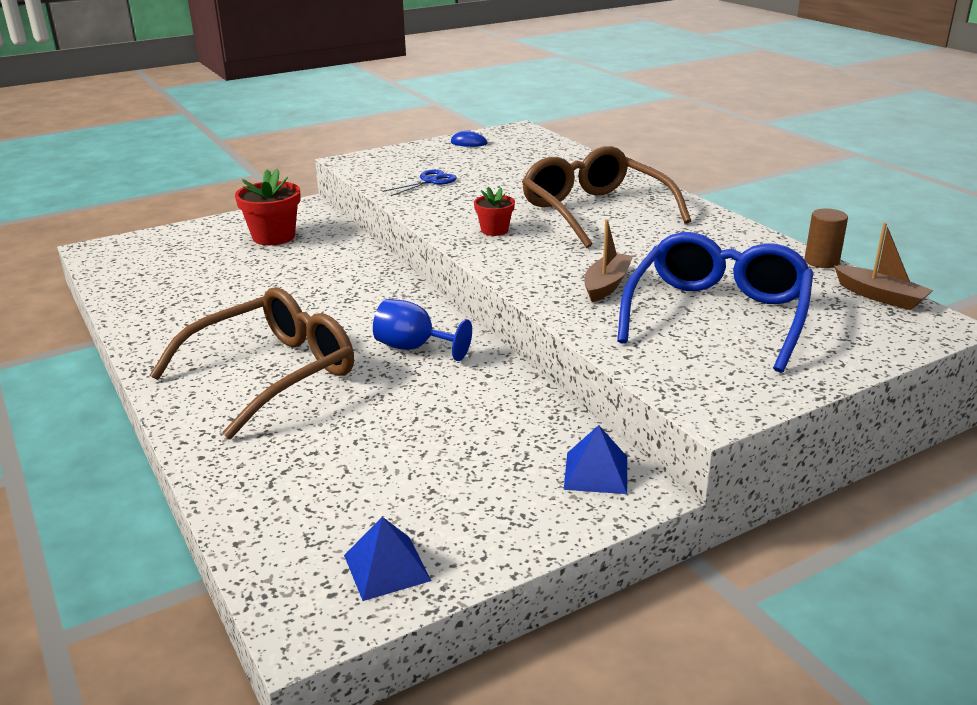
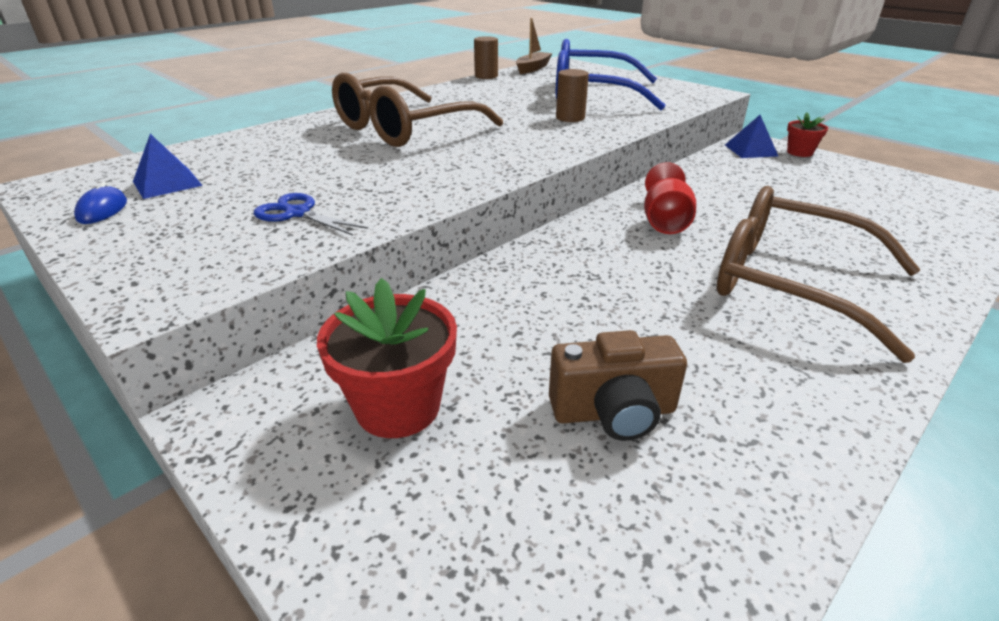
camera: 105 degrees left, 5 degrees up
blue pyramid [344,517,431,601] -> blue pyramid moved to [133,134,203,199]
blue goblet [373,299,472,361] -> red goblet [644,162,696,234]
red flower pot [474,187,515,236] -> red flower pot moved to [787,112,828,157]
brown boat [584,219,633,302] -> brown cylinder [556,69,589,122]
none -> brown camera [549,330,687,441]

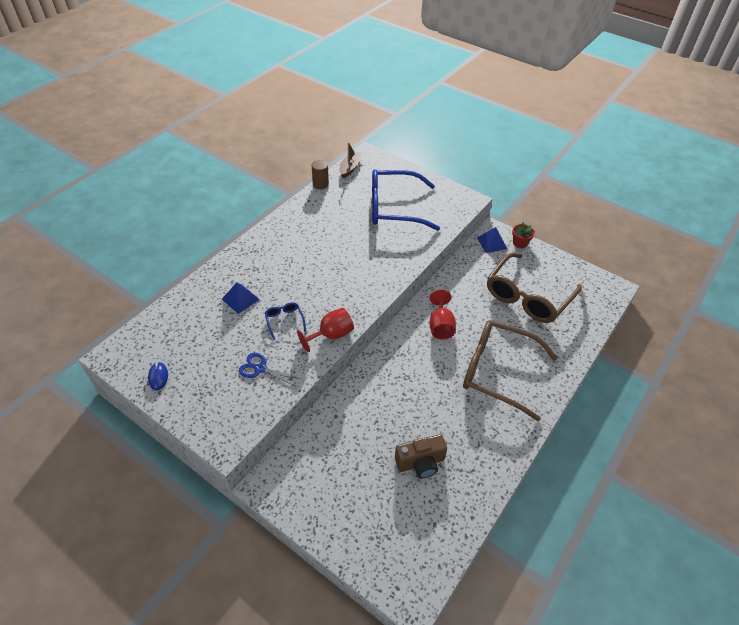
camera: 10 degrees left, 15 degrees up
blue pyramid [133,134,203,199] -> blue pyramid moved to [222,282,260,314]
red flower pot [317,278,457,438] -> none
brown glasses [332,73,503,147] -> brown glasses moved to [487,252,582,323]
brown cylinder [556,69,589,122] -> none
none -> blue glasses [265,302,306,340]
none -> red goblet [297,308,354,352]

